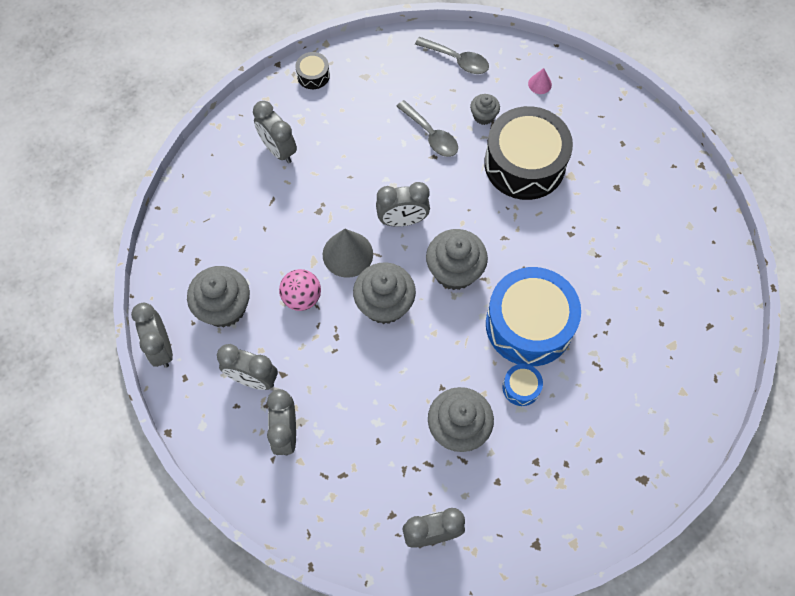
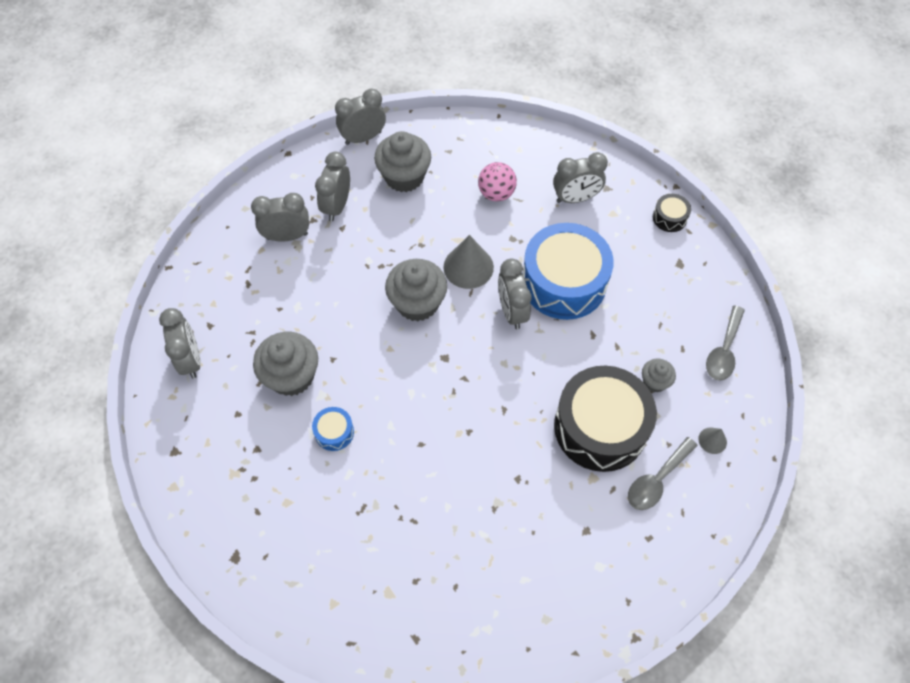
camera: 85 degrees right, 5 degrees down
grey clock [253,101,297,163] -> grey clock turned 150 degrees counterclockwise [553,152,608,203]
pink ball [279,269,321,311] -> pink ball moved to [478,162,517,201]
grey spoon [396,100,458,157] -> grey spoon moved to [628,437,698,510]
grey cupcake [426,229,488,290] -> none
blue drum [486,267,581,366] -> blue drum moved to [522,223,614,320]
pink cone [528,68,552,94] -> grey cone [698,427,727,454]

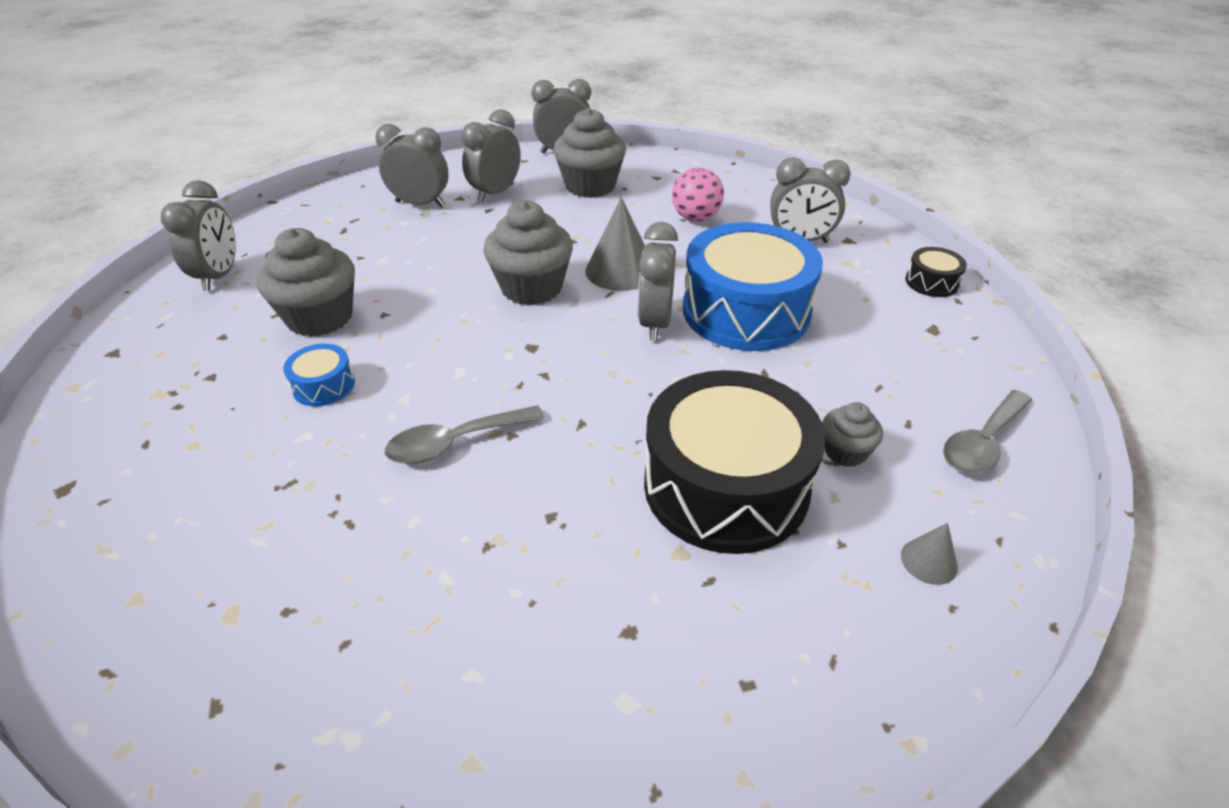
camera: 20 degrees right, 20 degrees down
grey spoon [628,437,698,510] -> grey spoon moved to [385,405,545,464]

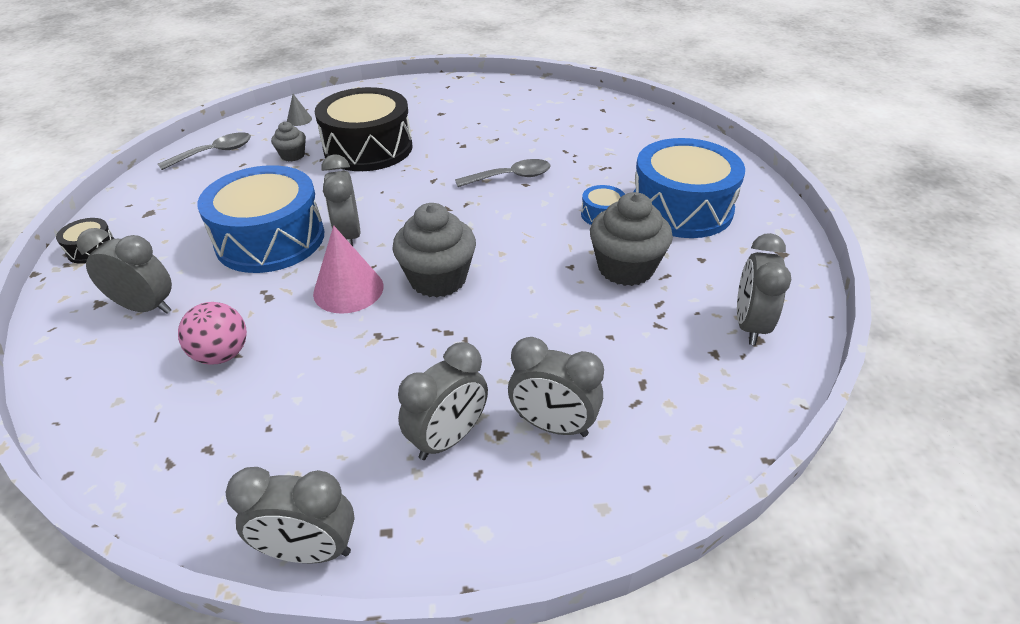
camera: 170 degrees left, 0 degrees up
grey cupcake [553,108,626,198] -> none
grey cone [586,197,645,291] -> pink cone [313,226,384,314]
grey clock [638,222,678,341] -> grey clock turned 150 degrees clockwise [321,154,360,246]
none -> blue drum [633,138,745,238]

